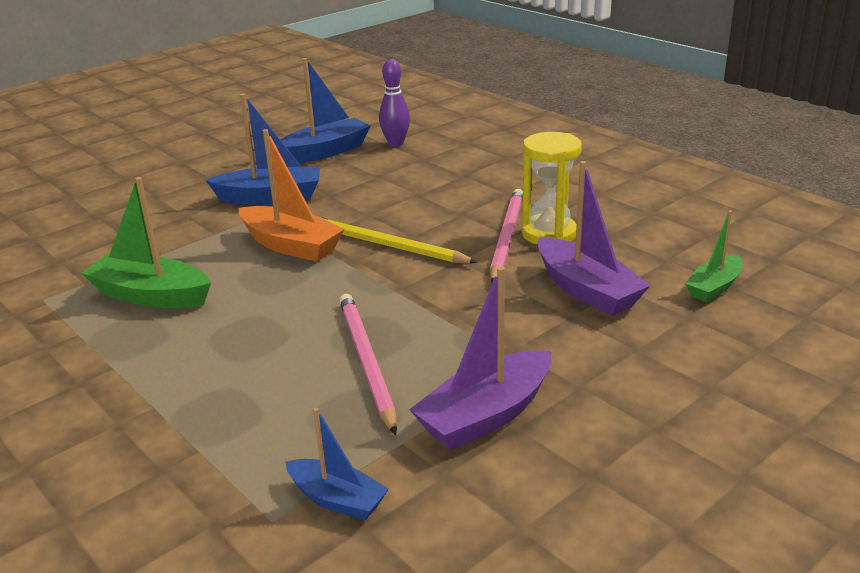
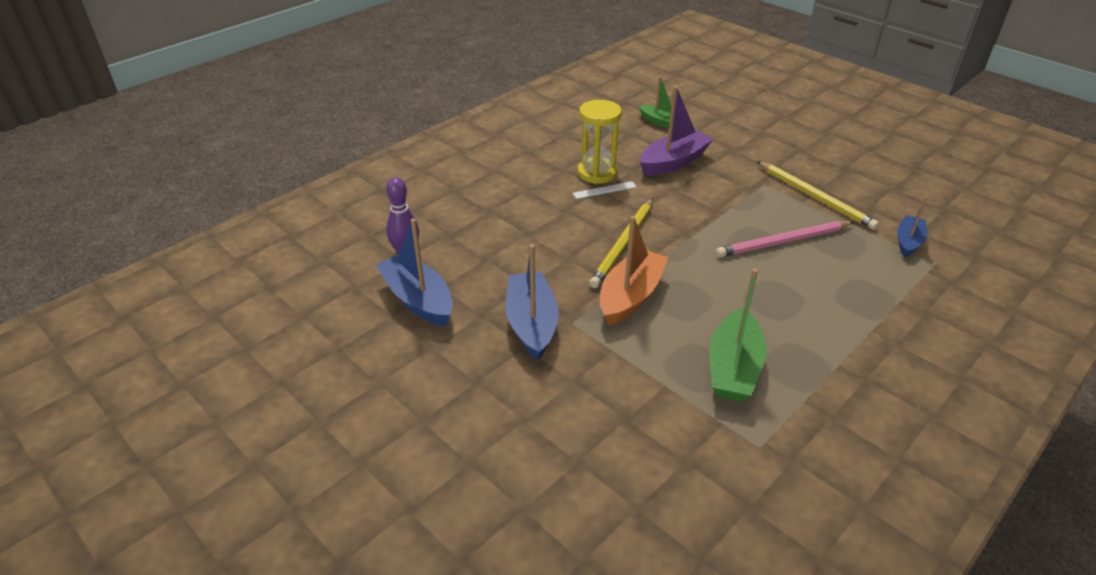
camera: 95 degrees left, 10 degrees up
purple boat [409,266,552,450] -> yellow pencil [757,161,879,230]
pink pencil [490,189,523,283] -> white ruler [573,181,636,199]

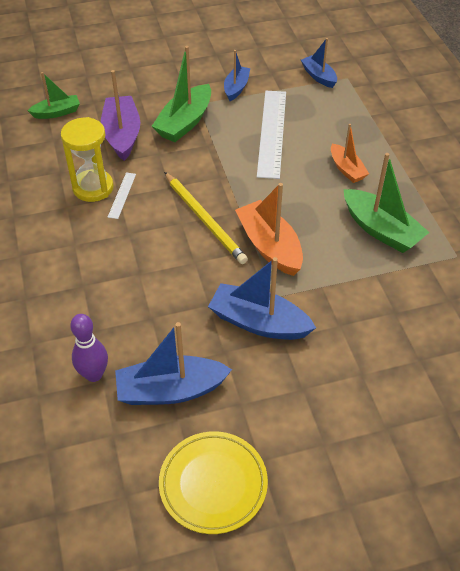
camera: 60 degrees left, 10 degrees up
pink pencil [716,221,854,258] -> white ruler [257,91,286,179]
yellow pencil [757,161,879,230] -> blue boat [224,50,250,101]
none -> green boat [152,46,211,142]
none -> yellow plate [159,431,268,534]
none -> orange boat [331,124,369,183]

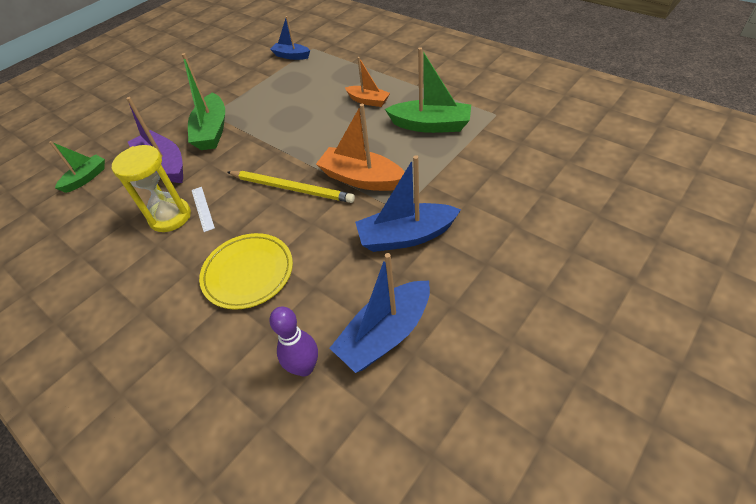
camera: 30 degrees left, 0 degrees up
yellow plate [159,431,268,534] -> yellow plate moved to [199,233,293,310]
blue boat [224,50,250,101] -> none
white ruler [257,91,286,179] -> none

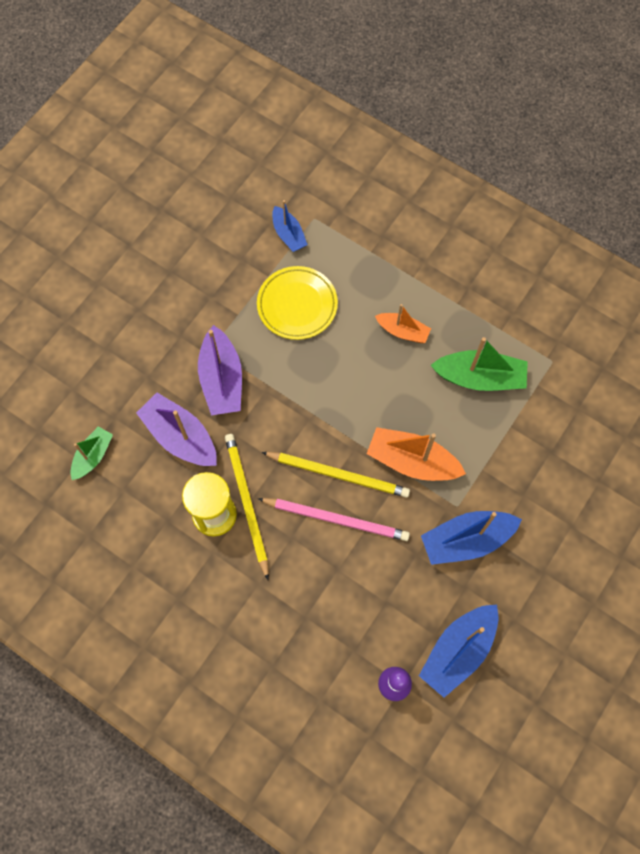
camera: 10 degrees left, 20 degrees up
green boat [182,53,225,150] -> purple boat [198,325,242,416]
white ruler [192,187,215,232] -> yellow pencil [225,434,269,580]
yellow plate [199,233,293,310] -> yellow plate moved to [257,266,338,340]
blue boat [270,16,310,60] -> blue boat turned 135 degrees counterclockwise [272,200,308,252]
none -> pink pencil [258,498,410,541]

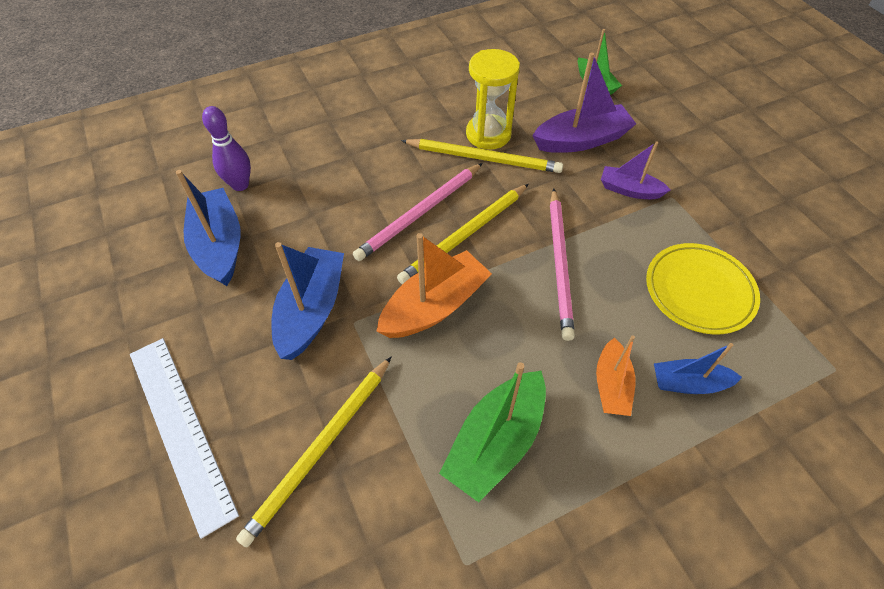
camera: 120 degrees right, 15 degrees down
purple boat [198,325,242,416] -> purple boat [601,142,671,199], size x0.61
blue boat [272,200,308,252] -> blue boat moved to [654,343,742,394]
orange boat [375,304,431,343] -> orange boat turned 45 degrees counterclockwise [596,335,635,416]
none -> white ruler [130,338,239,539]
none -> yellow pencil [236,356,392,547]
none -> pink pencil [550,188,575,341]

